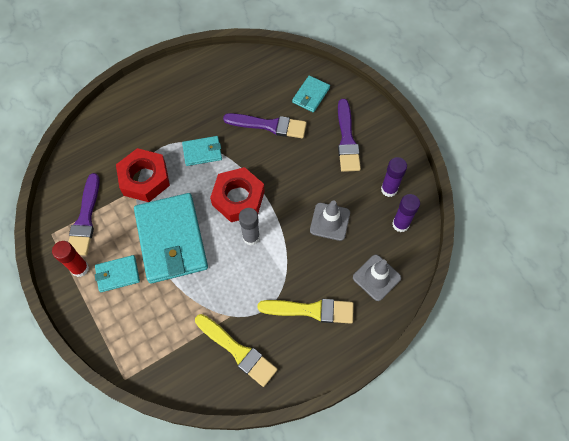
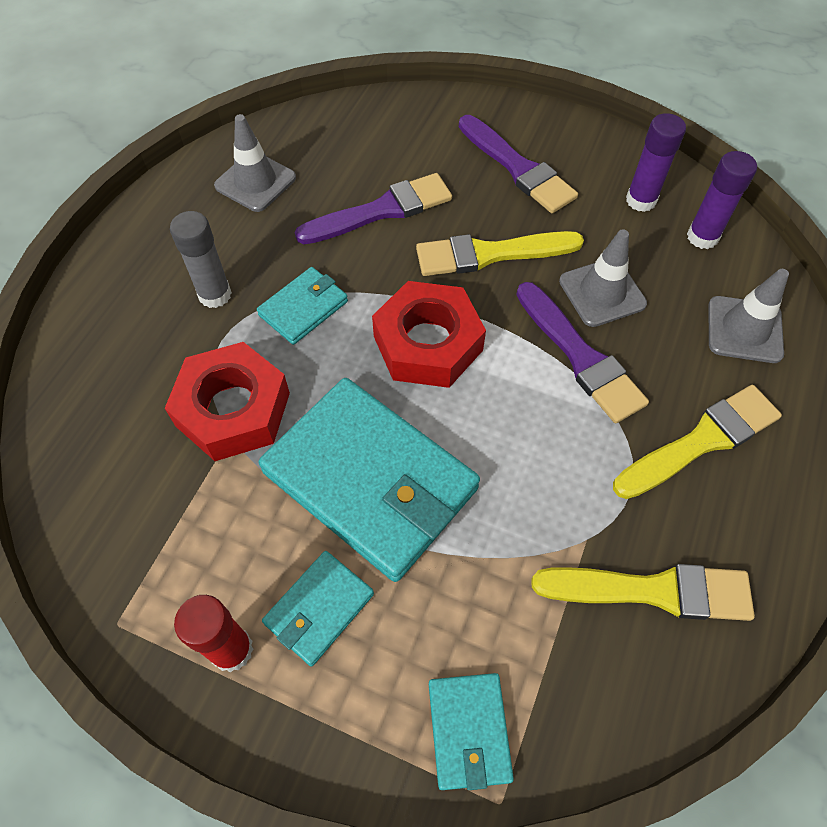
camera: 35 degrees left, 5 degrees down
purple brush [69,173,100,256] -> purple brush moved to [516,282,649,423]
grey glue stick [239,208,260,245] -> grey glue stick moved to [170,211,232,308]
turquoise wallet [292,75,330,112] -> turquoise wallet moved to [429,673,514,790]
none -> grey traffic cone [214,114,296,212]
none -> yellow brush [416,231,584,276]

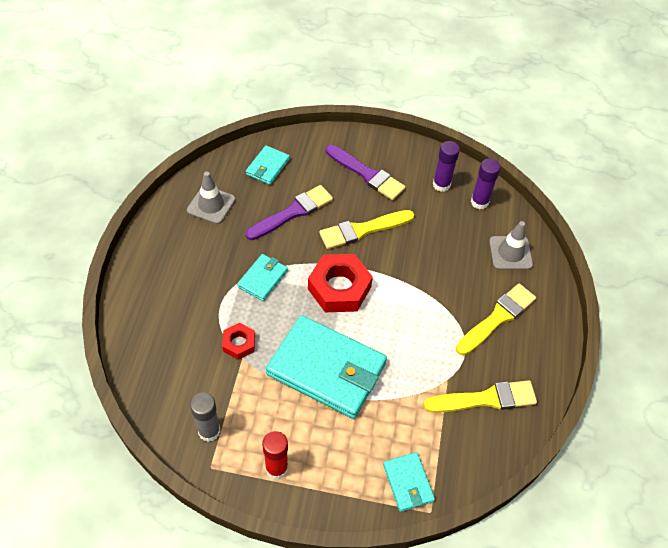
camera: 15 degrees left, 5 degrees down
red nut [165,342,290,461] -> red nut [222,323,255,360], size x0.54
grey glue stick [170,211,232,308] -> grey glue stick moved to [190,392,221,442]
turquoise wallet [262,551,374,666] -> turquoise wallet moved to [246,145,290,185]
purple brush [516,282,649,423] -> none
grey traffic cone [559,229,647,327] -> none

